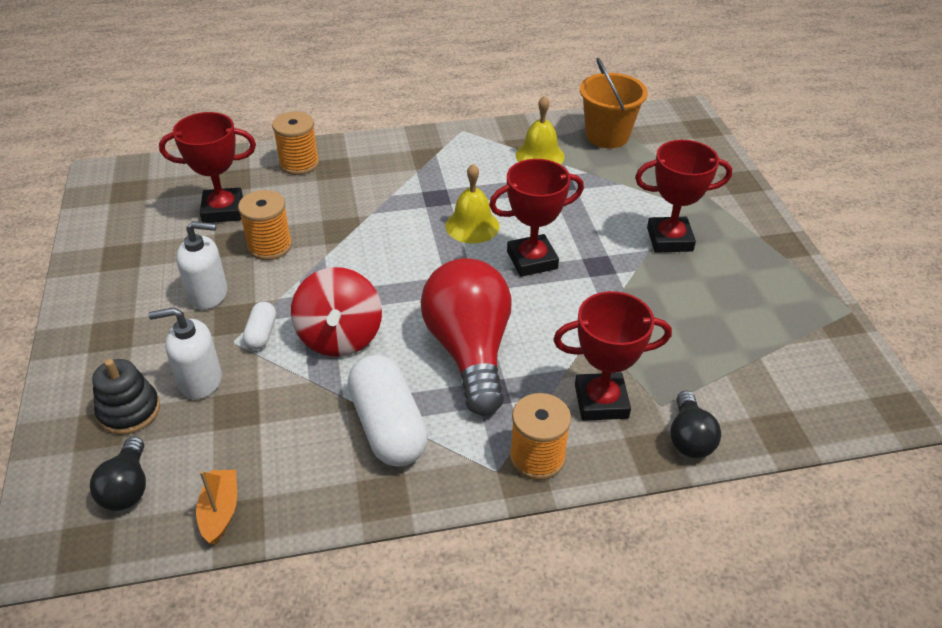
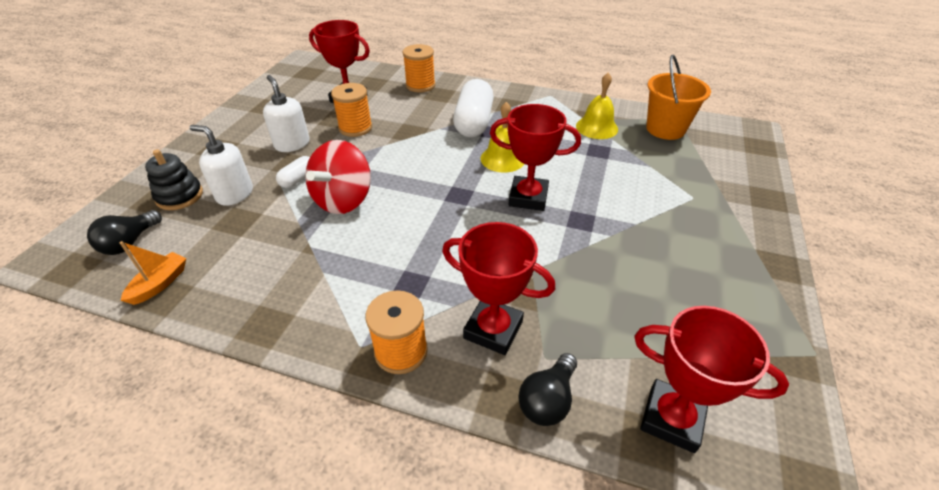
camera: 30 degrees right, 0 degrees up
white soap dispenser [176,221,227,310] -> white soap dispenser turned 150 degrees counterclockwise [263,75,310,152]
white capsule [348,355,428,466] -> white capsule moved to [453,79,494,137]
red light bulb [421,258,512,416] -> none
red trophy [635,140,732,253] -> red trophy moved to [634,306,789,453]

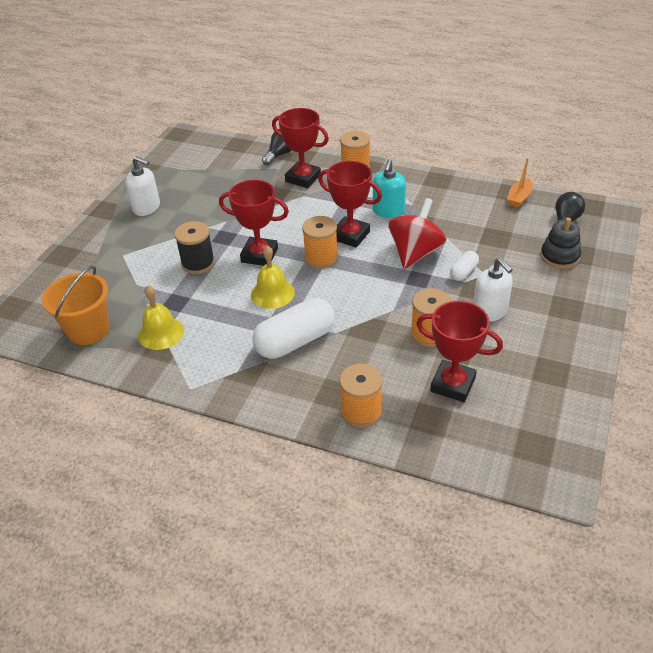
camera: 175 degrees left, 0 degrees up
white soap dispenser [189,125,253,206] -> white soap dispenser moved to [125,156,160,216]
white capsule [453,79,494,137] -> white capsule turned 45 degrees clockwise [252,298,335,359]
red trophy [634,306,789,453] -> red trophy moved to [318,161,382,248]
none -> black spool [174,221,215,274]
none -> orange spool [302,216,338,269]
none -> turquoise soap dispenser [373,159,406,218]

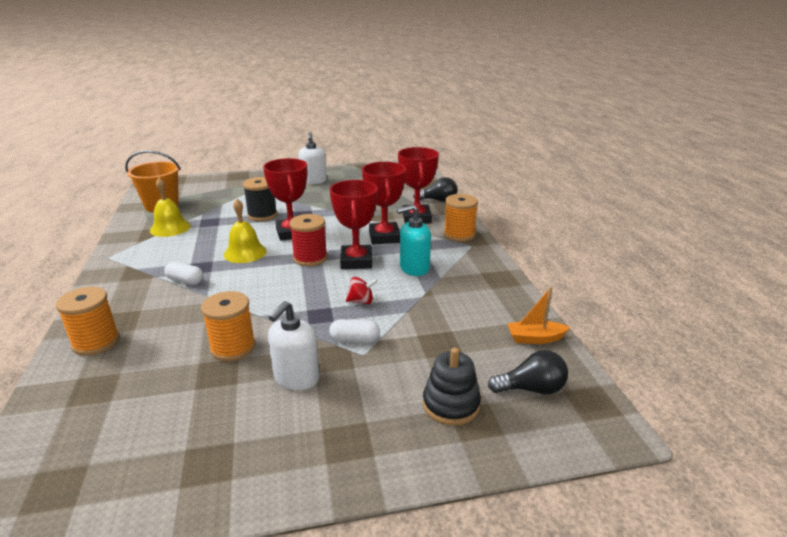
camera: 55 degrees right, 15 degrees down
white capsule [252,298,335,359] -> white capsule [164,262,203,285], size x0.49
orange spool [302,216,338,269] -> red spool [290,214,327,266]
red spinning top [388,198,446,269] -> red spinning top [346,277,378,304], size x0.46
red trophy [416,301,503,402] -> red trophy moved to [362,162,406,245]

